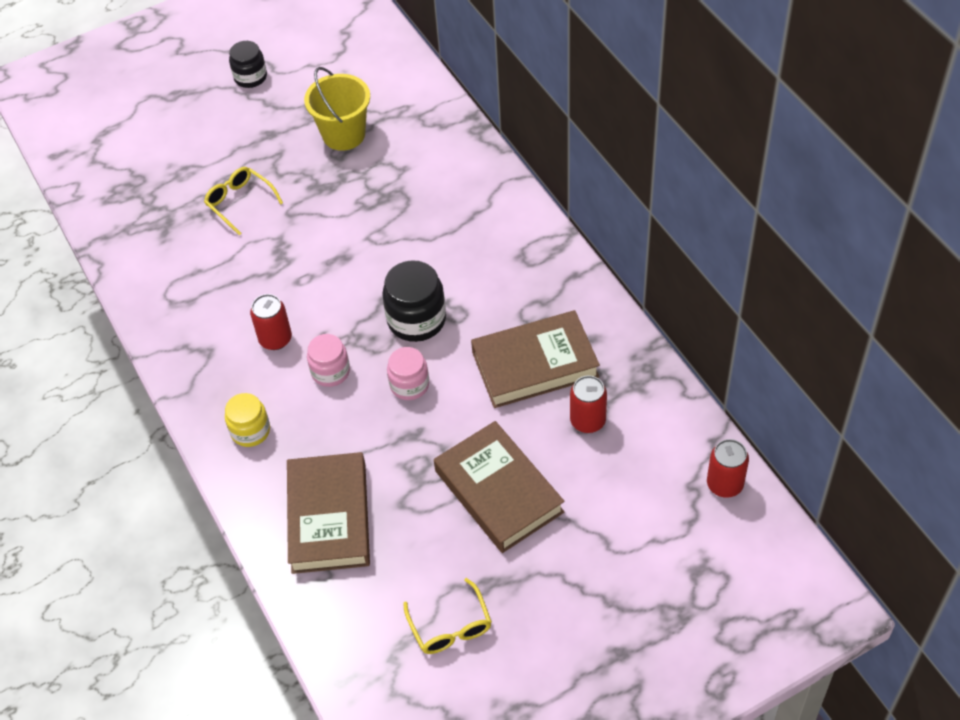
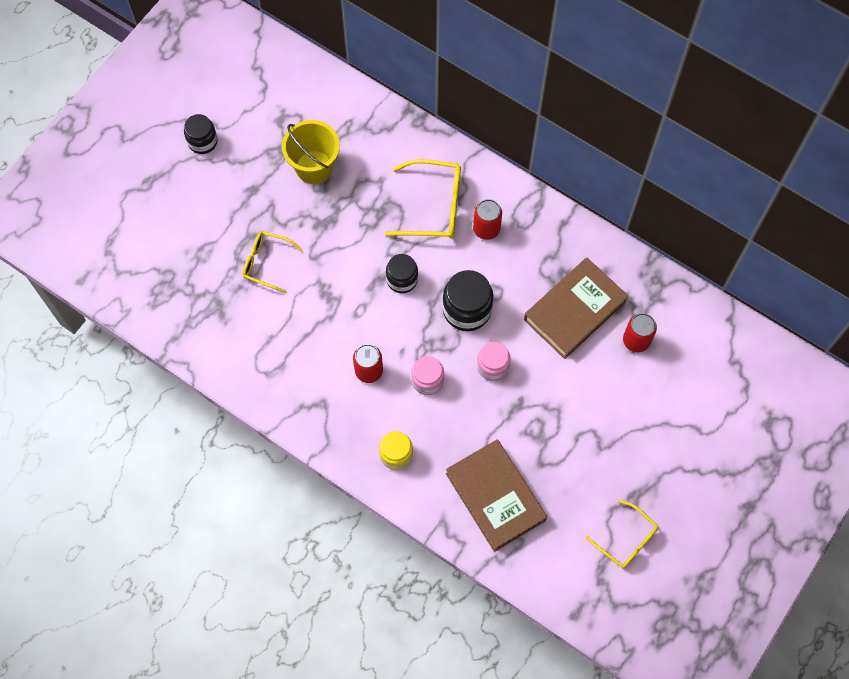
camera: 30 degrees left, 15 degrees up
brown book [434,421,565,553] -> none
red can [707,439,749,498] -> red can moved to [473,199,502,240]
none -> yellow glasses [385,159,461,239]
none -> black jar [386,254,418,293]

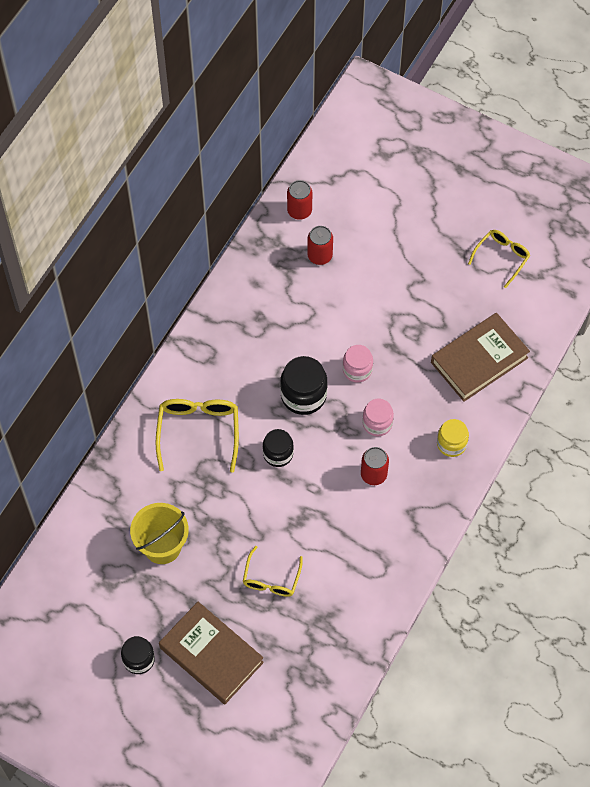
camera: 95 degrees left, 5 degrees down
red can [473,199,502,240] -> red can moved to [287,180,312,220]
brown book [524,258,628,359] -> brown book moved to [159,602,264,704]

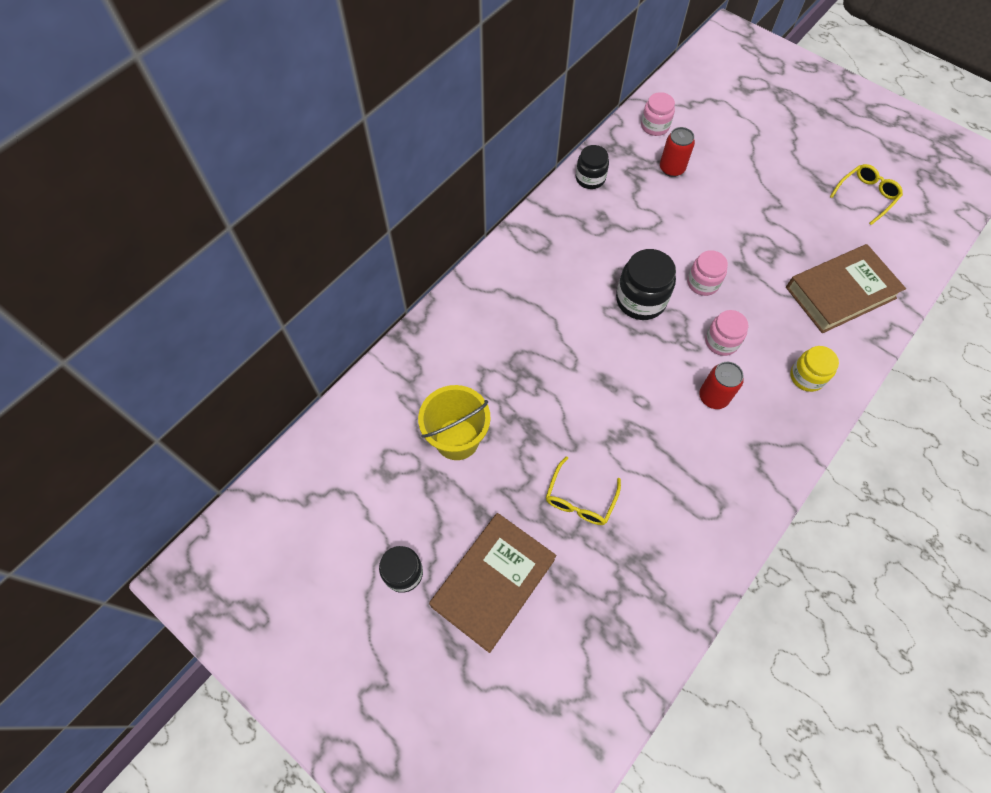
camera: 10 degrees right, 0 degrees up
yellow glasses [155,399,239,473] -> none
brown book [159,602,264,704] -> brown book turned 75 degrees clockwise [429,513,556,653]
black jar [263,429,294,467] -> black jar moved to [576,145,609,189]
red can [287,180,312,220] -> pink jar [641,92,675,136]

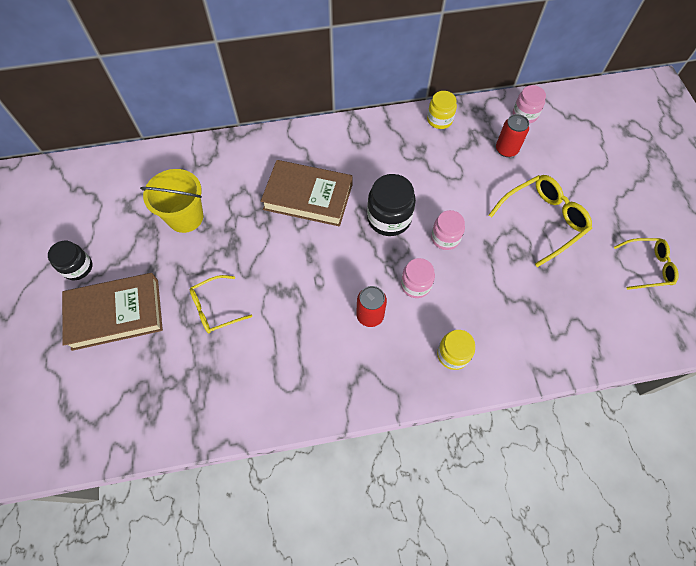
camera: 40 degrees right, 0 degrees up
black jar [576,145,609,189] -> yellow jar [427,91,457,129]
brown book [786,244,906,333] -> brown book moved to [261,160,353,227]
none -> yellow glasses [489,175,592,267]

